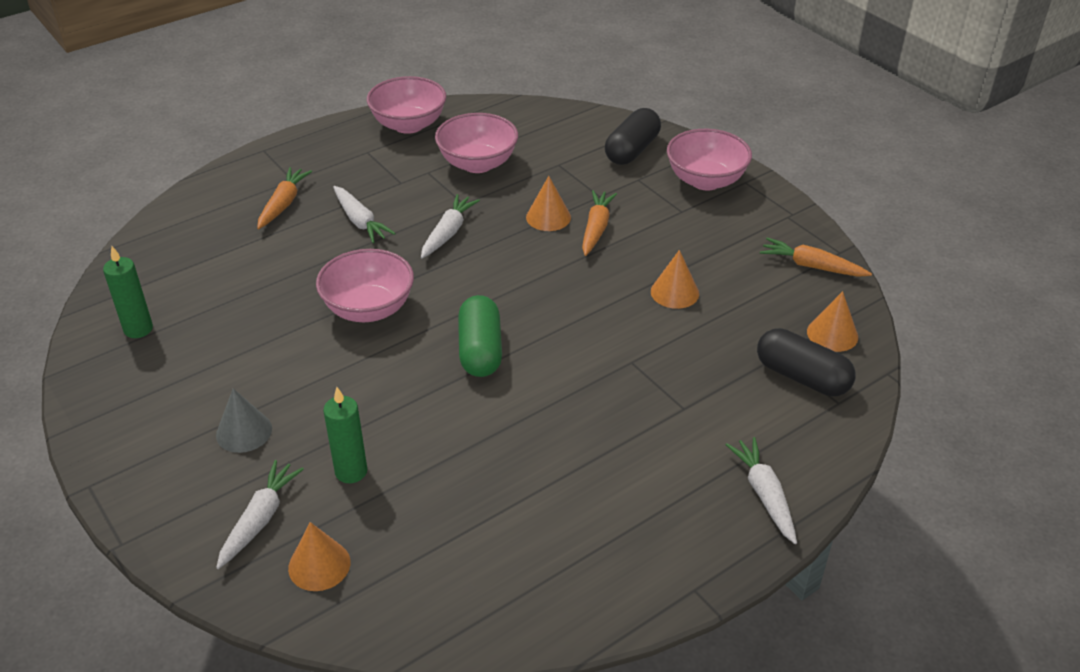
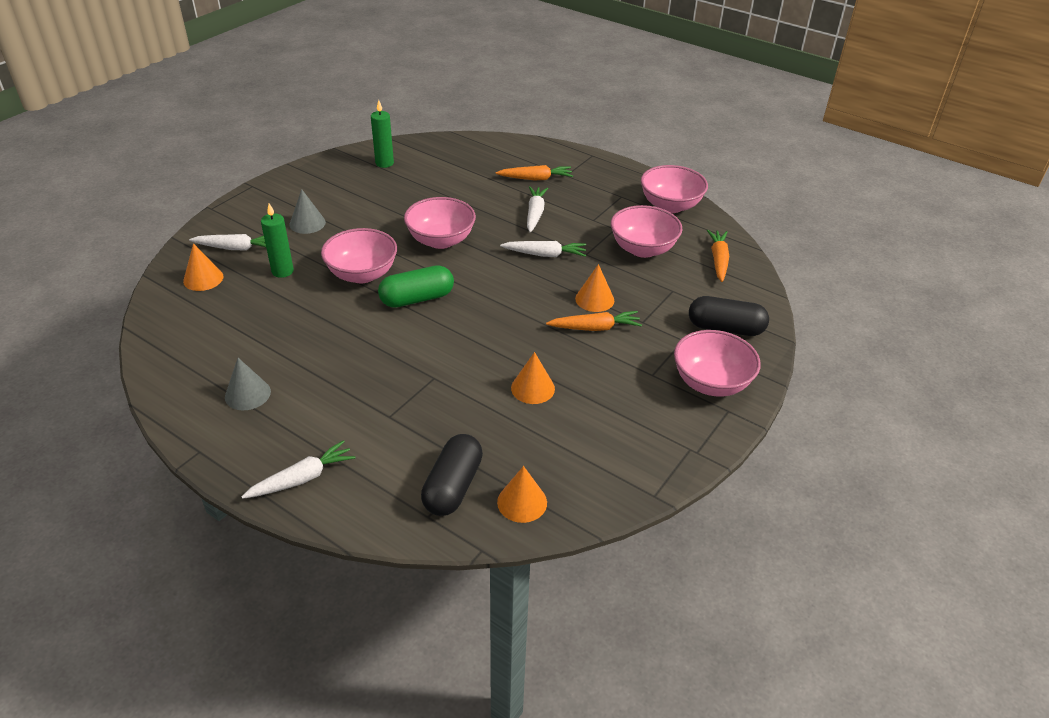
camera: 70 degrees right, 0 degrees up
white carrot [333,186,396,243] -> white carrot turned 150 degrees clockwise [527,186,548,233]
orange carrot [760,238,872,277] -> orange carrot moved to [707,230,729,282]
none -> grey cone [225,358,271,410]
none -> pink bowl [321,228,397,283]

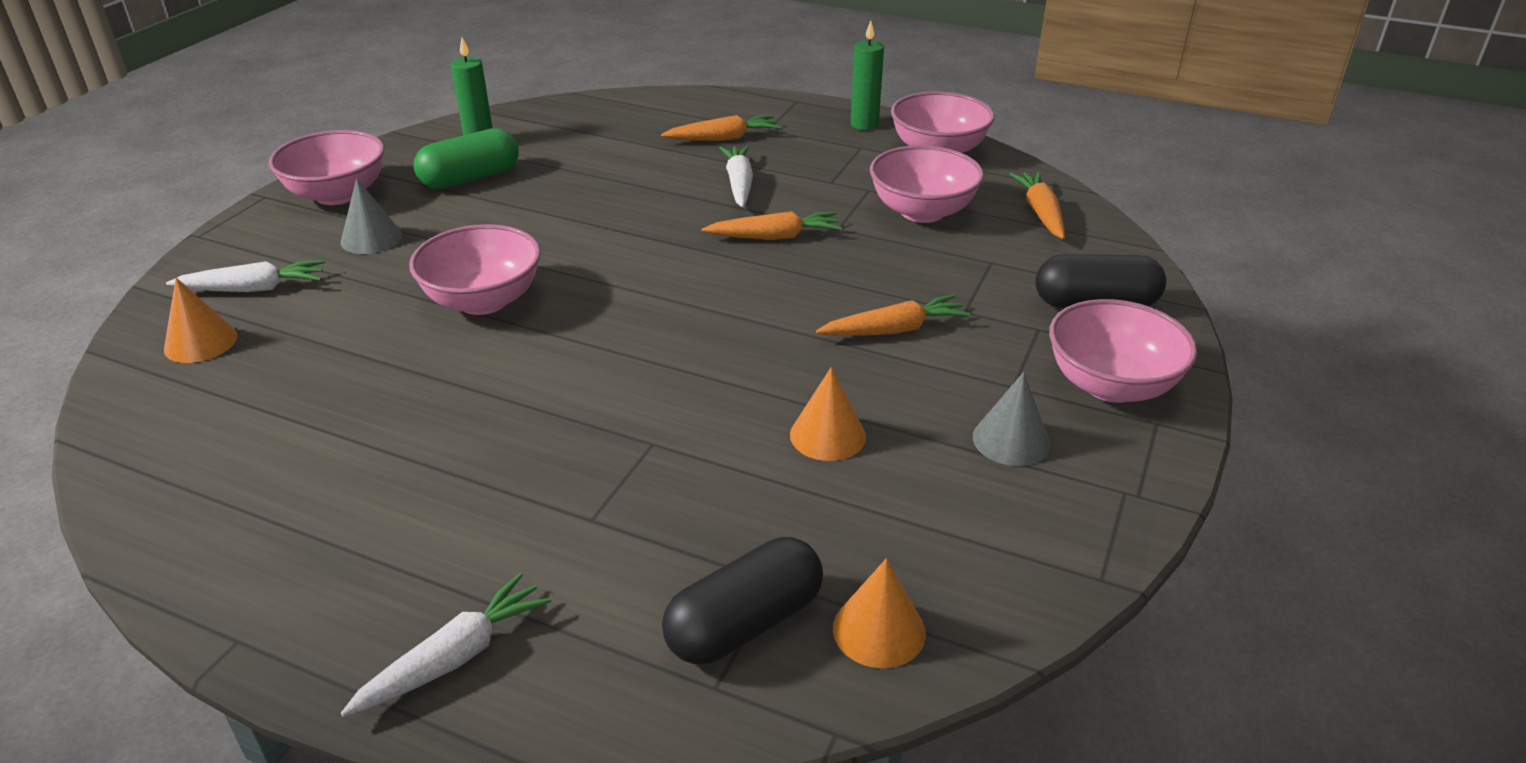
camera: 10 degrees left, 5 degrees down
grey cone [225,358,271,410] -> grey cone moved to [973,372,1050,466]
green candle [261,203,294,278] -> green candle moved to [850,21,884,130]
green capsule [378,265,454,308] -> green capsule moved to [414,128,519,189]
pink bowl [404,197,476,249] -> pink bowl moved to [269,130,385,205]
black capsule [421,434,483,516] -> black capsule turned 45 degrees clockwise [662,537,823,664]
white carrot [500,241,586,257] -> orange carrot [702,211,843,240]
orange cone [575,264,614,312] -> none

